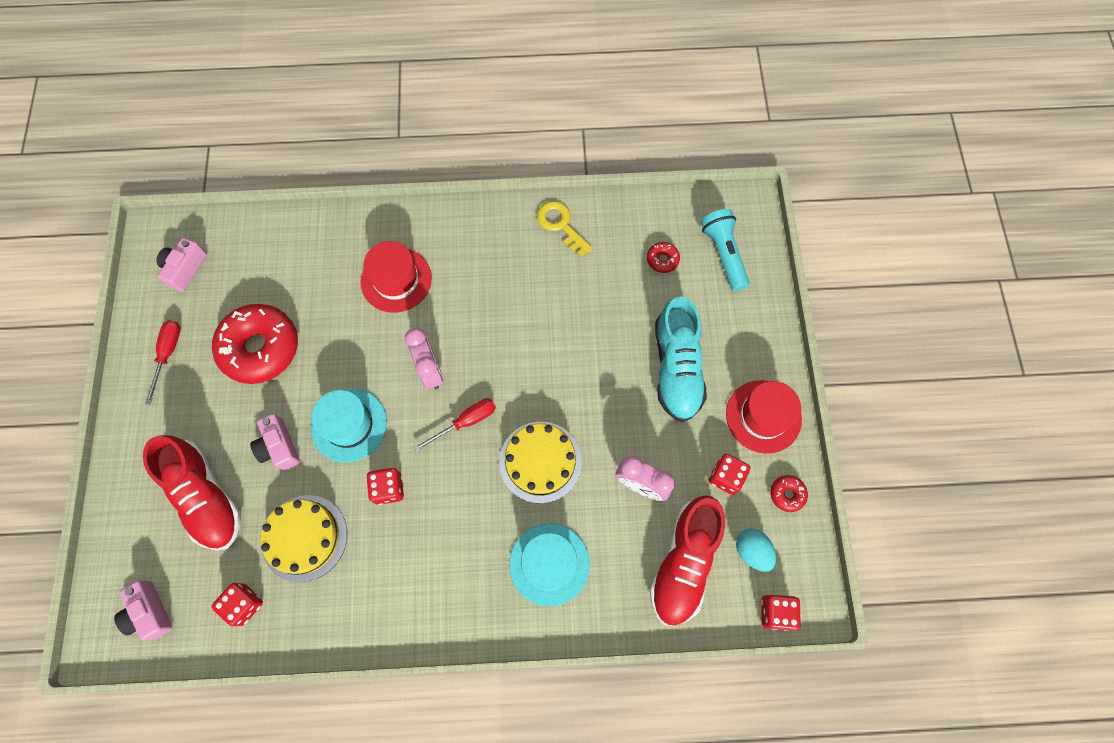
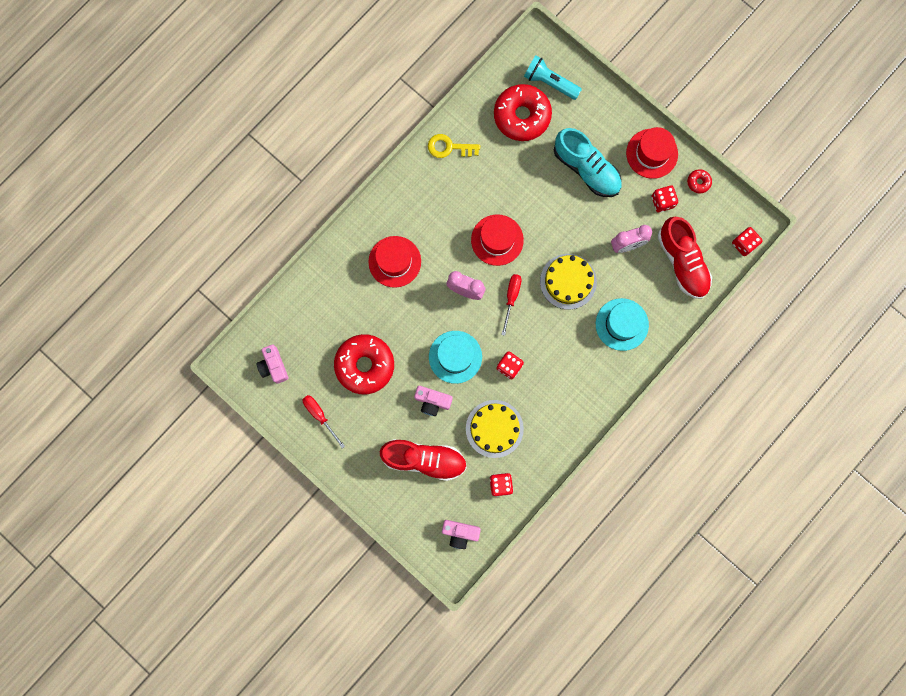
camera: 45 degrees left, 10 degrees up
red donut [647,242,680,273] -> red donut [494,84,552,141], size x2.39
turquoise egg [736,528,776,572] -> none
none -> red hat [471,215,524,266]

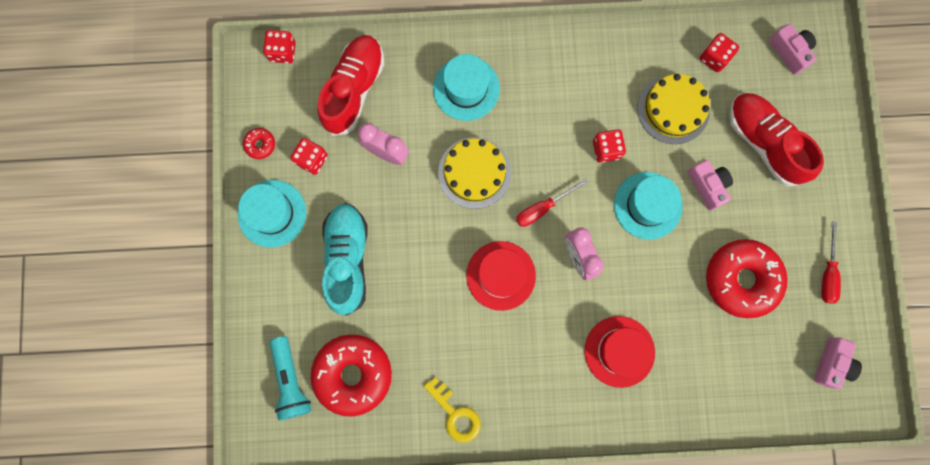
camera: 135 degrees left, 0 degrees up
red hat [626,127,678,179] -> turquoise hat [238,180,306,248]

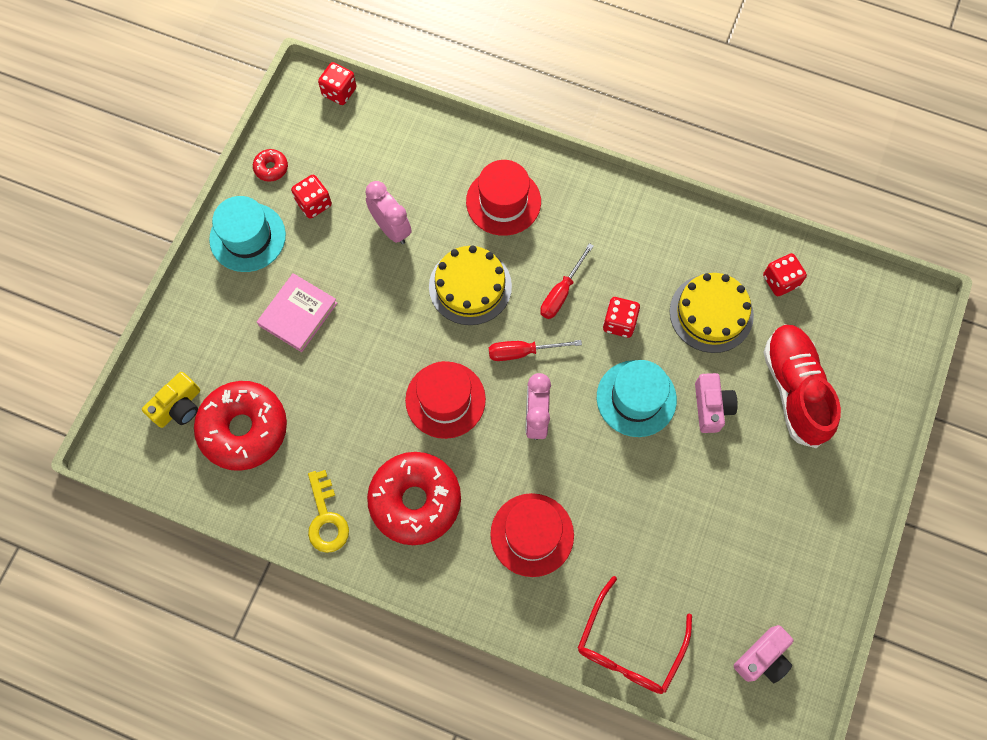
camera: 25 degrees right, 10 degrees down
turquoise flashlight [269,336,312,421] -> yellow camera [142,372,200,428]
red shoe [317,35,384,136] -> none
turquoise shoe [322,203,368,316] -> pink book [257,273,337,352]
turquoise hat [433,54,500,121] -> red hat [466,160,541,236]
red donut [706,239,788,318] -> red donut moved to [367,452,461,545]
pink camera [769,24,817,75] -> none
red screwdriver [821,222,841,304] -> red screwdriver moved to [540,243,594,319]
none -> red glasses [578,576,692,694]

